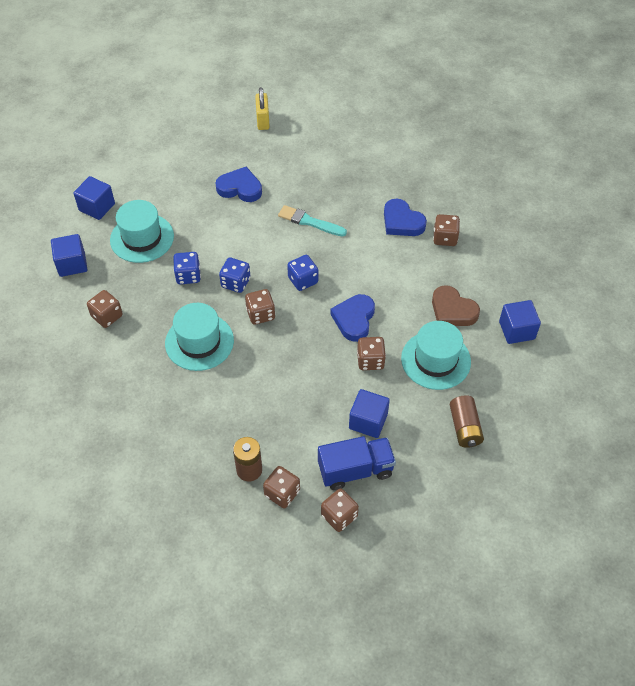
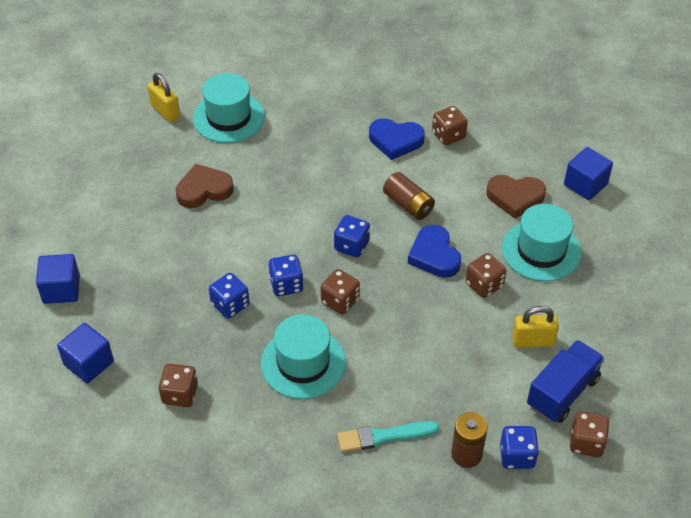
camera: 35 degrees left, 5 degrees down
turquoise hat [110,200,174,263] -> turquoise hat moved to [193,73,265,143]
blue heart [216,167,262,202] -> brown heart [176,164,234,208]
brown dice [263,466,300,508] -> blue dice [500,426,539,469]
turquoise brush [278,205,347,236] -> turquoise brush moved to [337,421,439,452]
blue cube [349,389,390,438] -> yellow padlock [512,306,559,348]
brown battery [450,395,484,448] -> brown battery moved to [383,172,435,220]

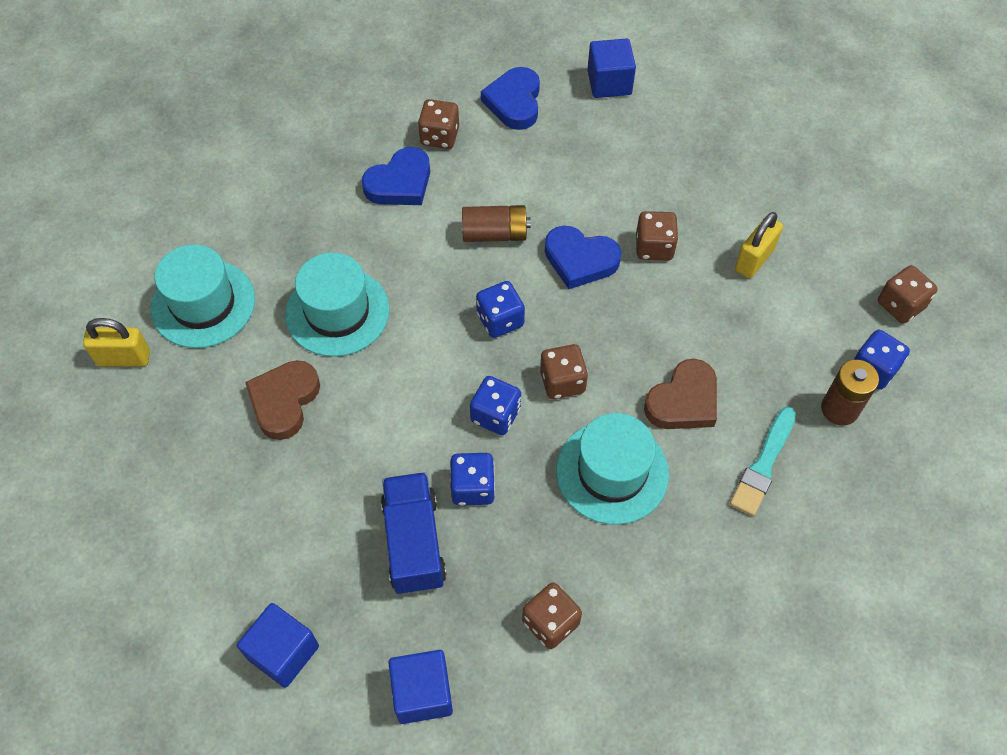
camera: 50 degrees left, 10 degrees up
brown heart [486,175,546,218] -> brown heart moved to [644,359,717,429]
turquoise hat [502,204,581,282] -> turquoise hat moved to [285,253,390,357]
blue truck [527,340,605,423] -> blue truck moved to [381,472,447,594]
none -> blue heart [481,67,540,130]

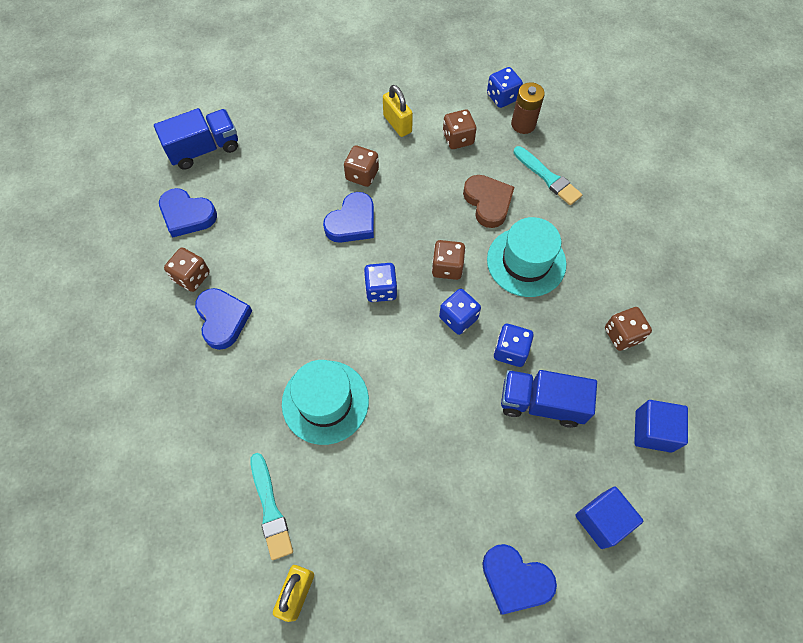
camera: 70 degrees left, 5 degrees up
turquoise hat [151,244,255,348] -> turquoise brush [250,453,293,560]
brown heart [245,360,320,440] -> none
brown battery [462,205,531,242] -> none
blue cube [587,38,636,98] -> blue truck [154,108,238,170]
brown dice [878,265,938,324] -> brown dice moved to [443,109,476,149]
none -> blue heart [482,544,557,615]

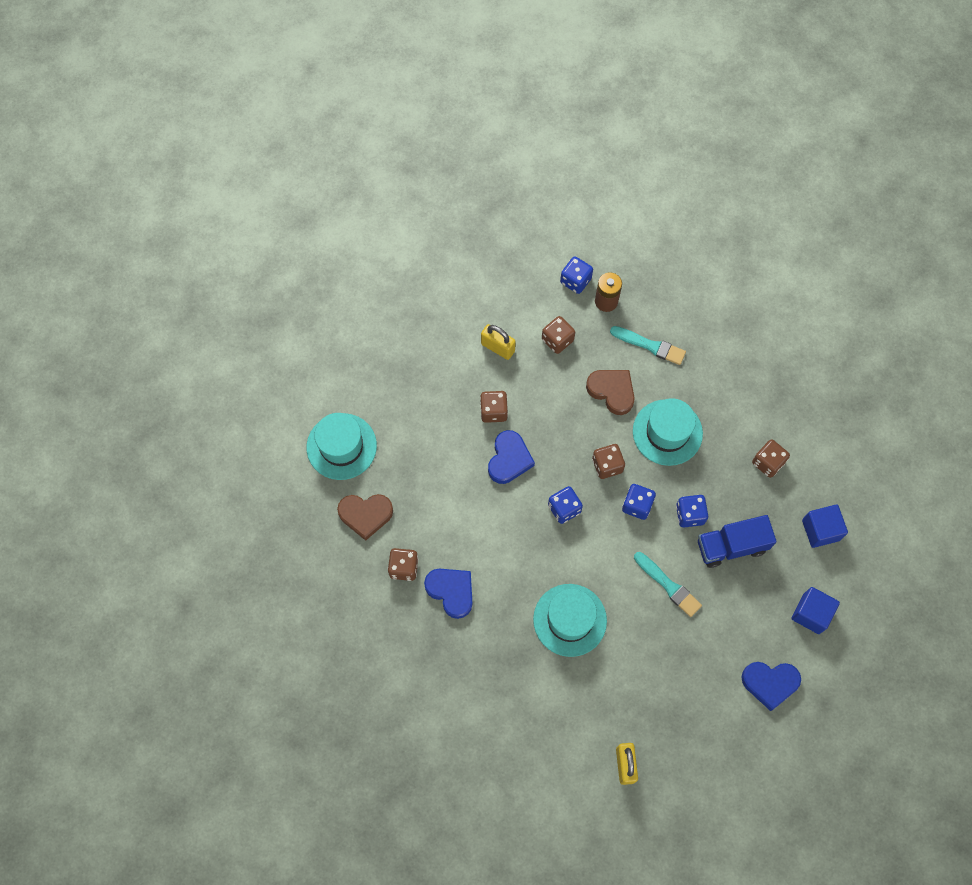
camera: 25 degrees left, 5 degrees up
blue truck [154,108,238,170] -> turquoise hat [306,413,377,480]
blue heart [159,188,217,237] -> brown heart [337,494,393,541]
turquoise brush [250,453,293,560] -> turquoise brush moved to [634,552,702,617]

